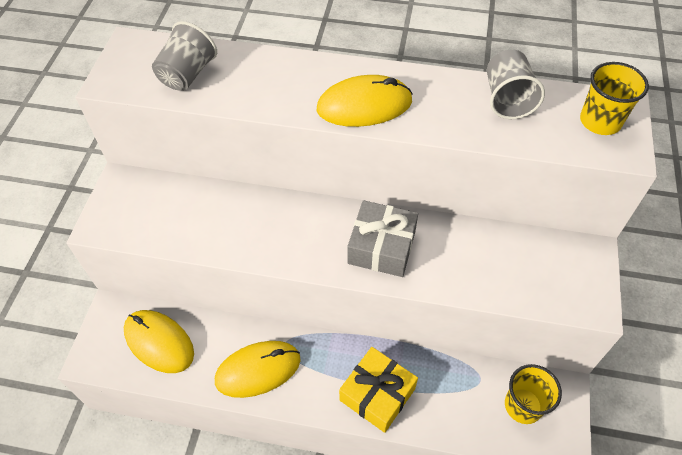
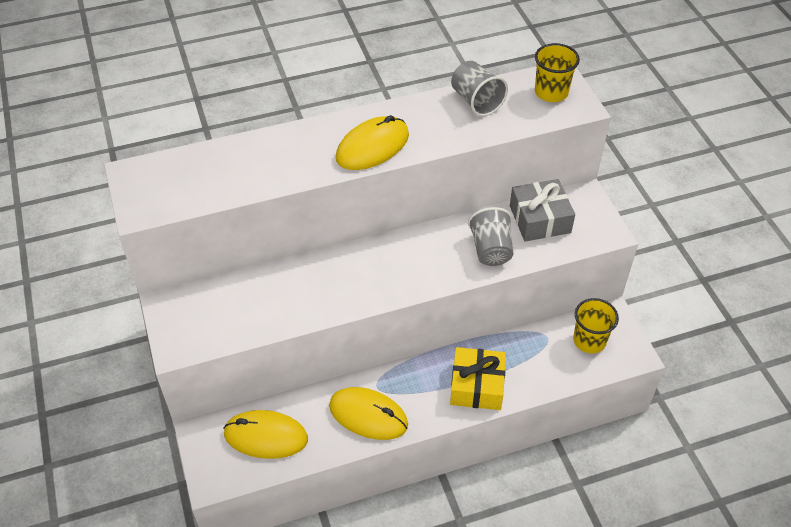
camera: 30 degrees left, 5 degrees down
grey cup [152,21,217,91] -> grey cup moved to [468,207,513,266]
yellow mouse [215,341,301,398] -> yellow mouse turned 75 degrees clockwise [329,387,408,440]
grey gift [347,200,418,277] -> grey gift moved to [510,179,575,241]

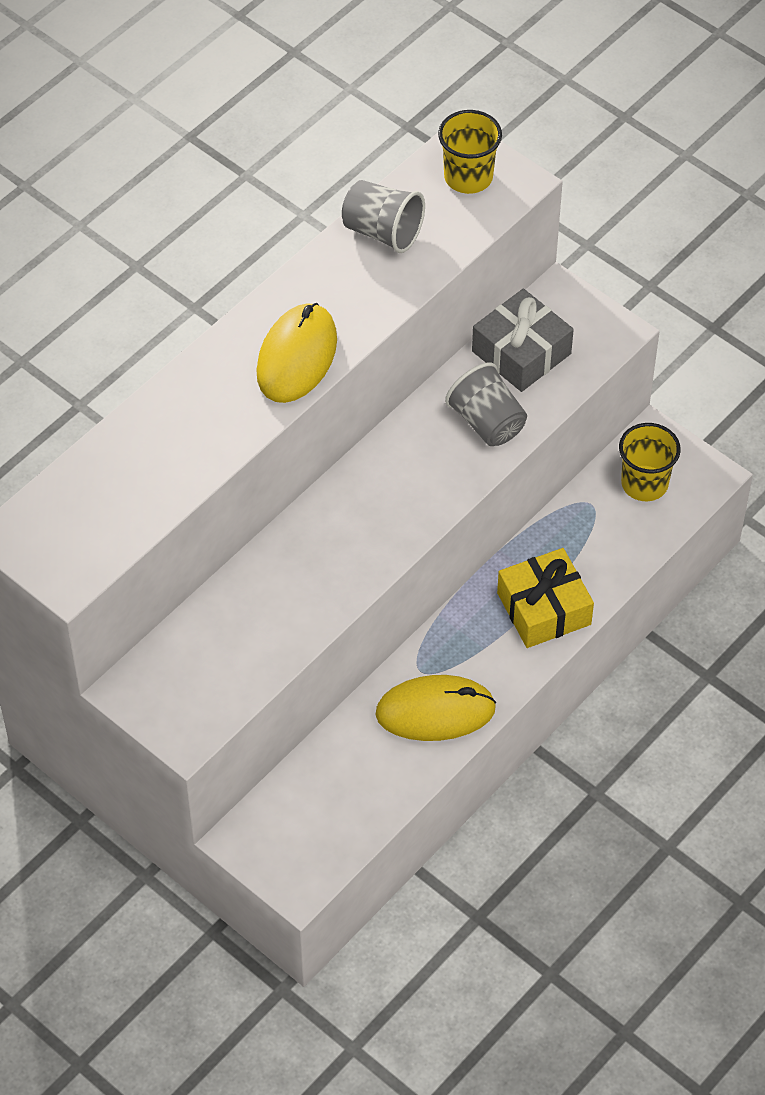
camera: 30 degrees left, 5 degrees up
yellow mouse [224,410,308,459] -> none

